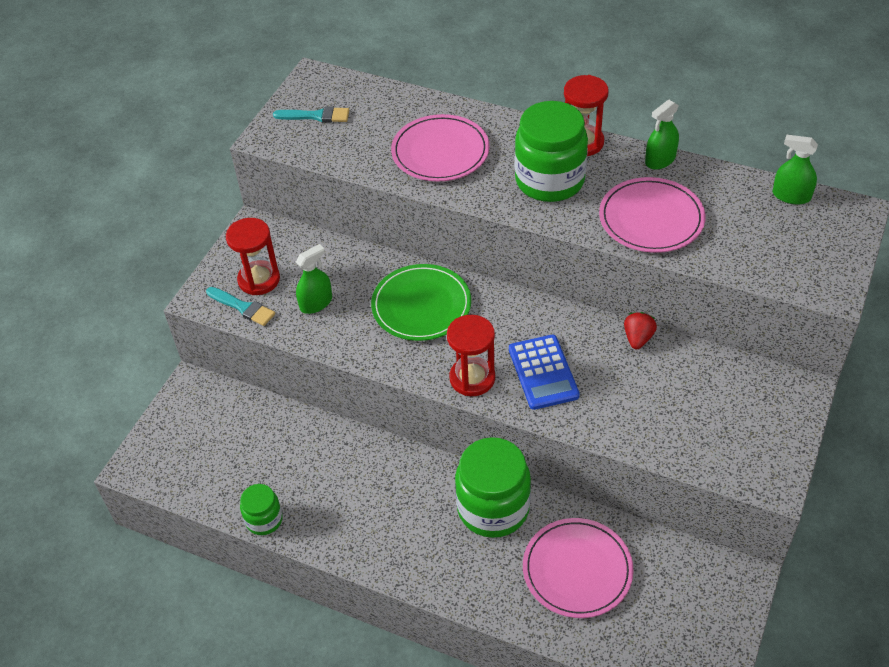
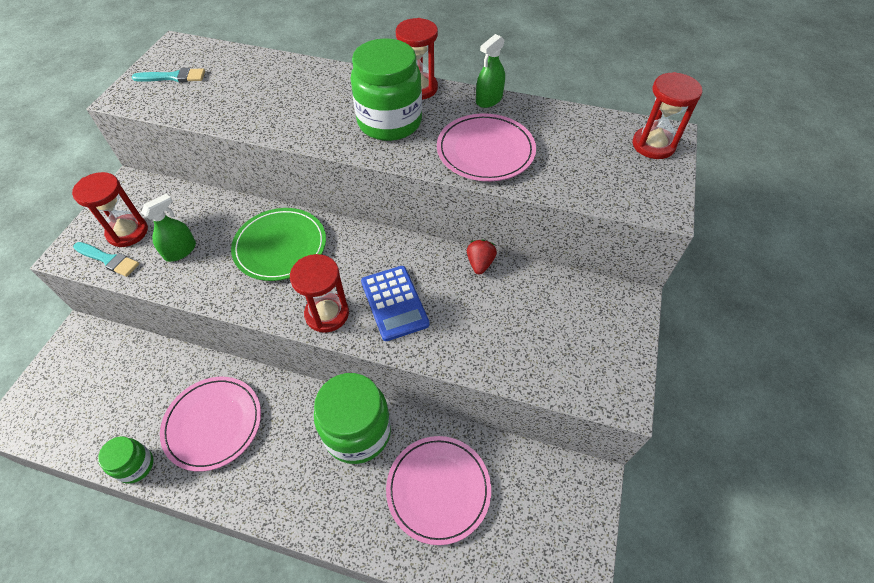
camera: 10 degrees left, 5 degrees up
pink plate [391,114,490,182] -> pink plate moved to [160,377,261,472]
green spray bottle [773,135,818,204] -> none
none -> red hourglass [633,72,702,159]

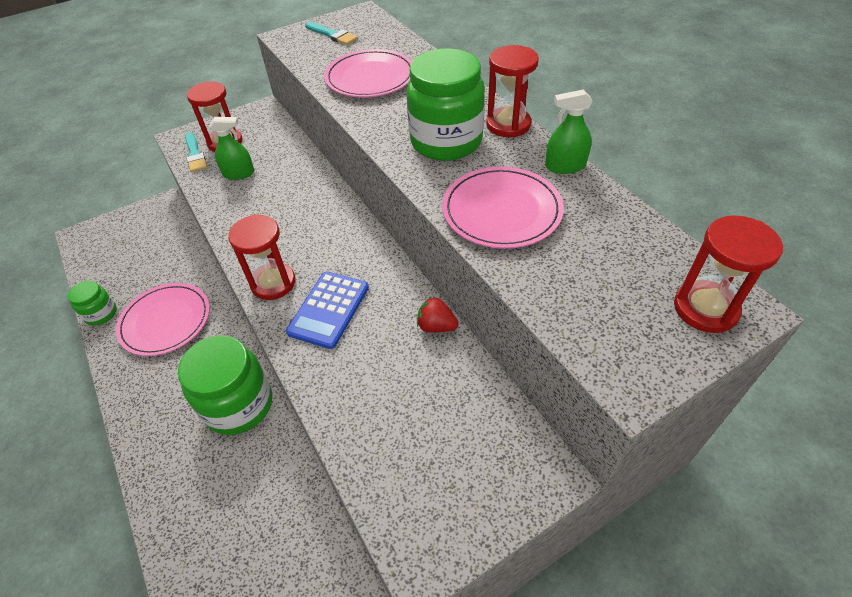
camera: 45 degrees right, 5 degrees down
green plate [231,208,326,281] -> none
pink plate [386,436,491,545] -> pink plate moved to [324,49,412,98]
red strawberry [467,239,497,275] -> red strawberry turned 120 degrees counterclockwise [417,296,459,332]

